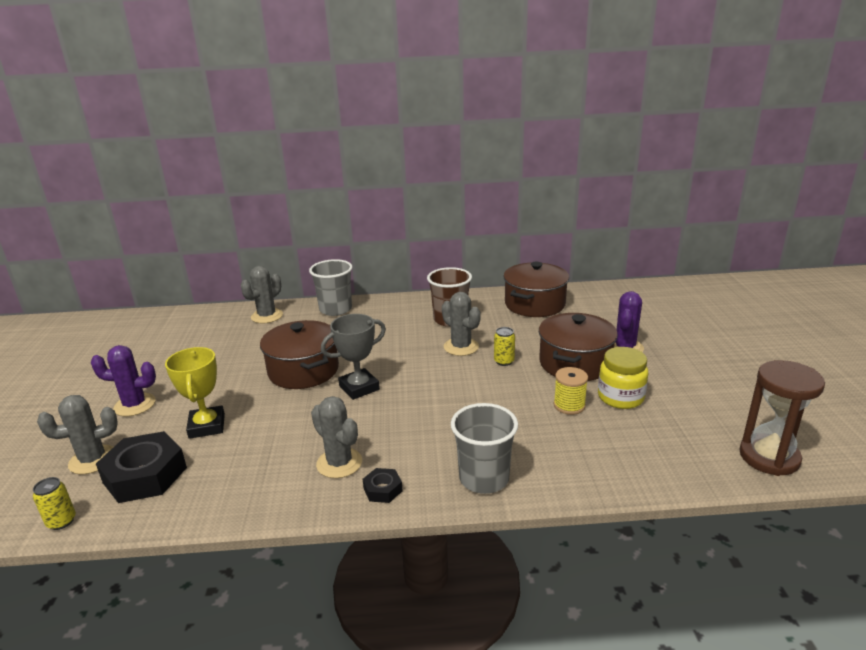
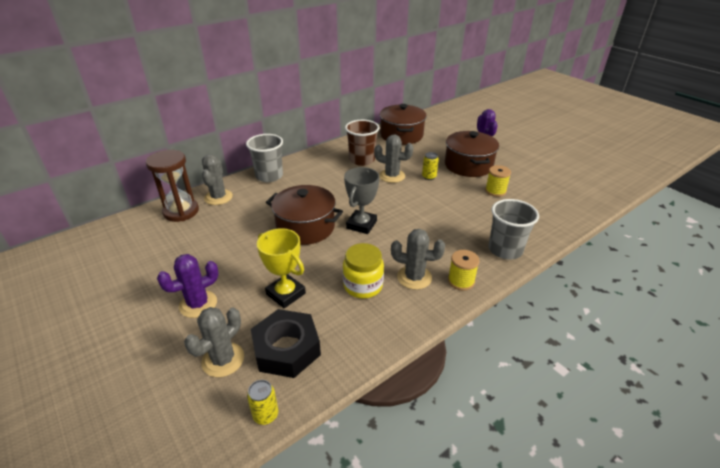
camera: 35 degrees left, 10 degrees up
black nut [363,468,403,503] -> yellow spool [448,250,480,291]
yellow jar [598,347,648,409] -> yellow jar moved to [343,243,384,299]
brown hourglass [739,360,825,476] -> brown hourglass moved to [146,150,199,222]

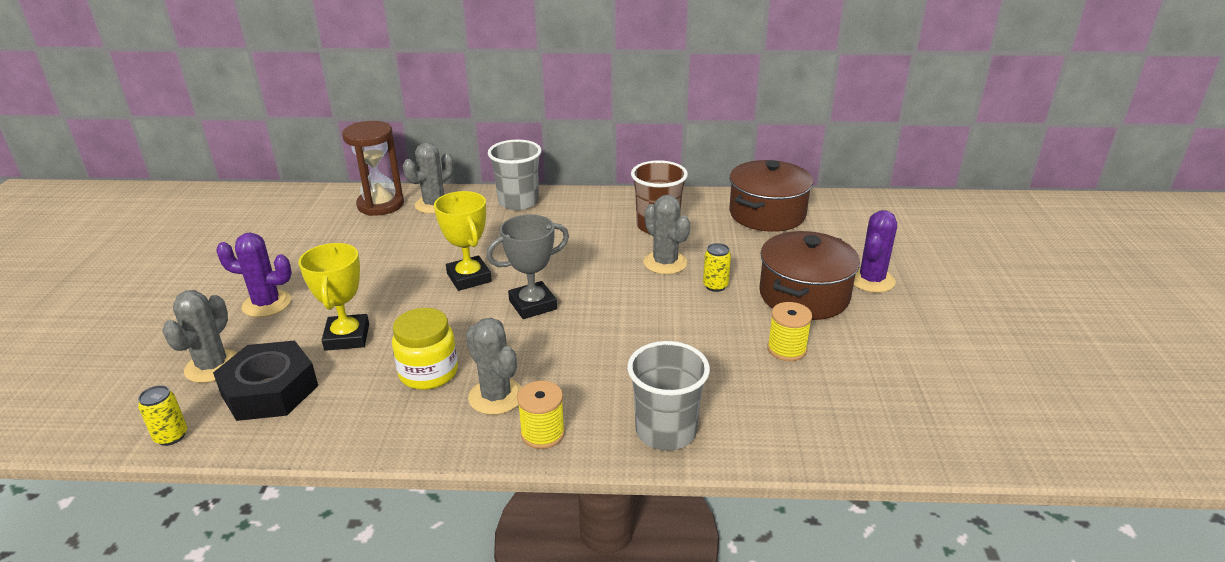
camera: 40 degrees right, 5 degrees down
grey cactus [184,307,244,377] -> grey cactus turned 60 degrees counterclockwise [162,290,237,383]
brown pot [266,185,343,245] -> yellow trophy [434,191,492,291]

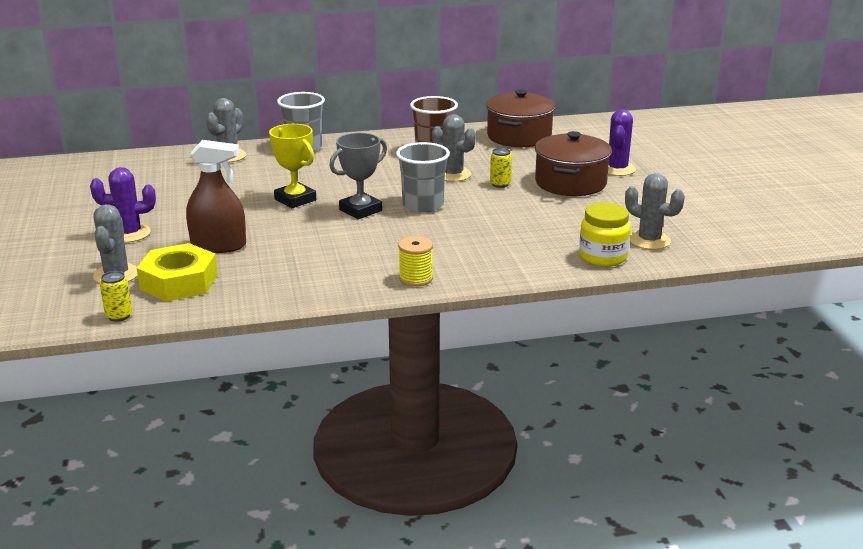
camera: 15 degrees left, 5 degrees down
black nut [213,341,318,421] -> yellow nut [137,243,218,302]
yellow trophy [298,243,369,351] -> brown spray bottle [186,140,246,253]
brown hourglass [342,121,404,216] -> none
yellow jar [392,308,458,390] -> yellow jar moved to [579,202,631,267]
grey cactus [466,318,522,415] -> grey cactus moved to [625,173,685,250]
grey cup [627,341,710,451] -> grey cup moved to [396,142,450,213]
yellow spool [767,302,812,361] -> none

